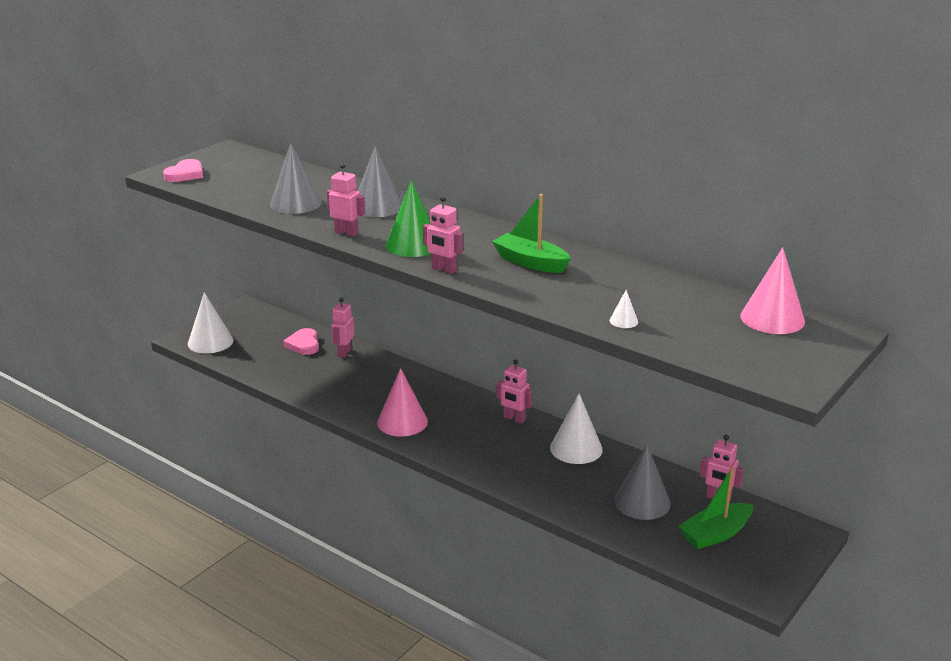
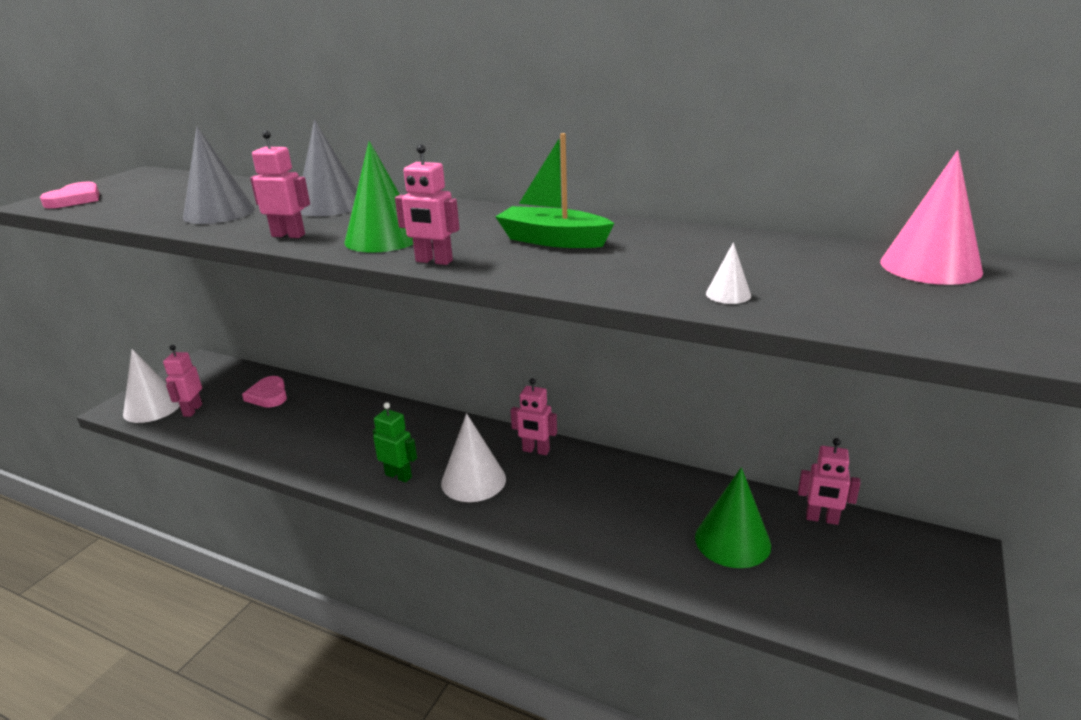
camera: 10 degrees left, 0 degrees up
pink robot [332,297,355,358] -> pink robot moved to [163,345,202,417]
pink cone [377,368,428,437] -> green robot [373,402,417,483]
white cone [550,394,603,464] -> white cone moved to [441,413,506,502]
grey cone [614,444,671,520] -> green cone [695,467,771,568]
green boat [679,467,753,549] -> none

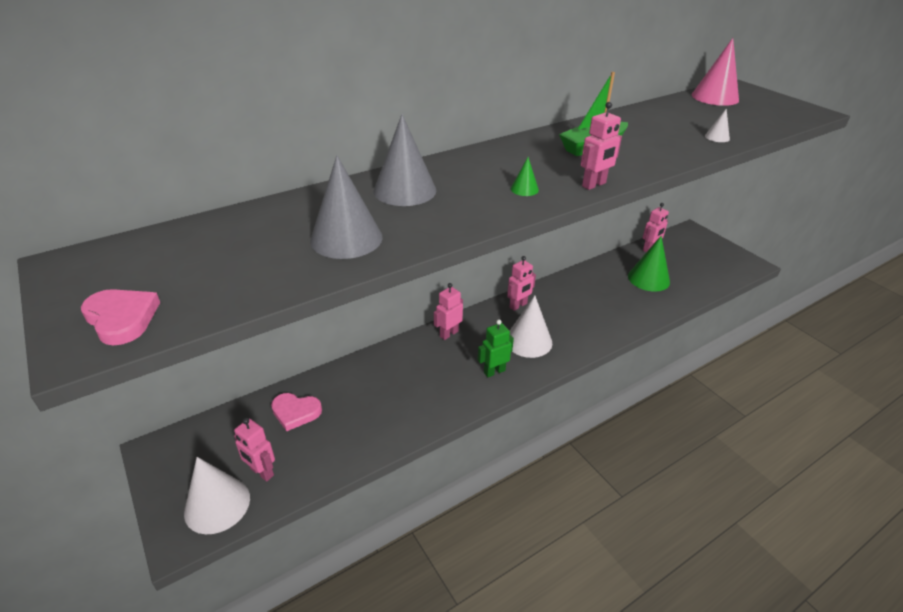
camera: 60 degrees left, 10 degrees up
pink robot [250,131,310,238] -> pink robot moved to [434,283,463,340]
green cone [345,141,413,253] -> green cone [511,157,539,196], size x0.45

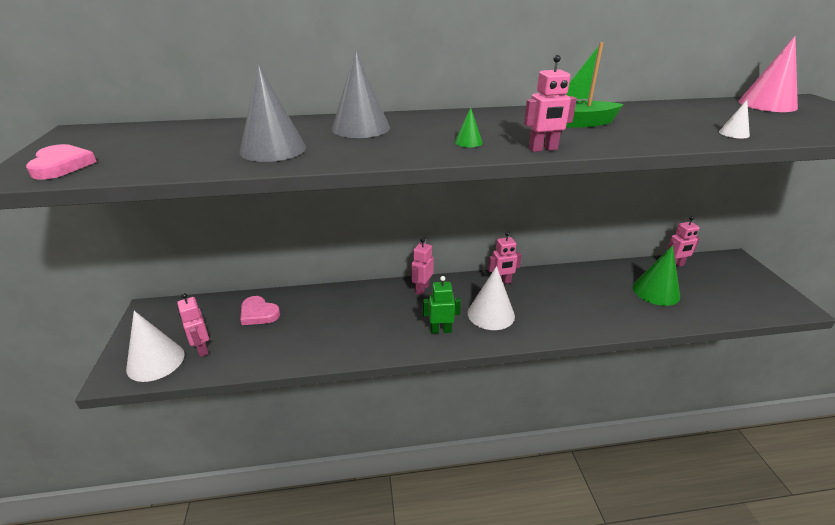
camera: 25 degrees right, 5 degrees down
pink robot [434,283,463,340] -> pink robot turned 45 degrees counterclockwise [411,238,434,295]

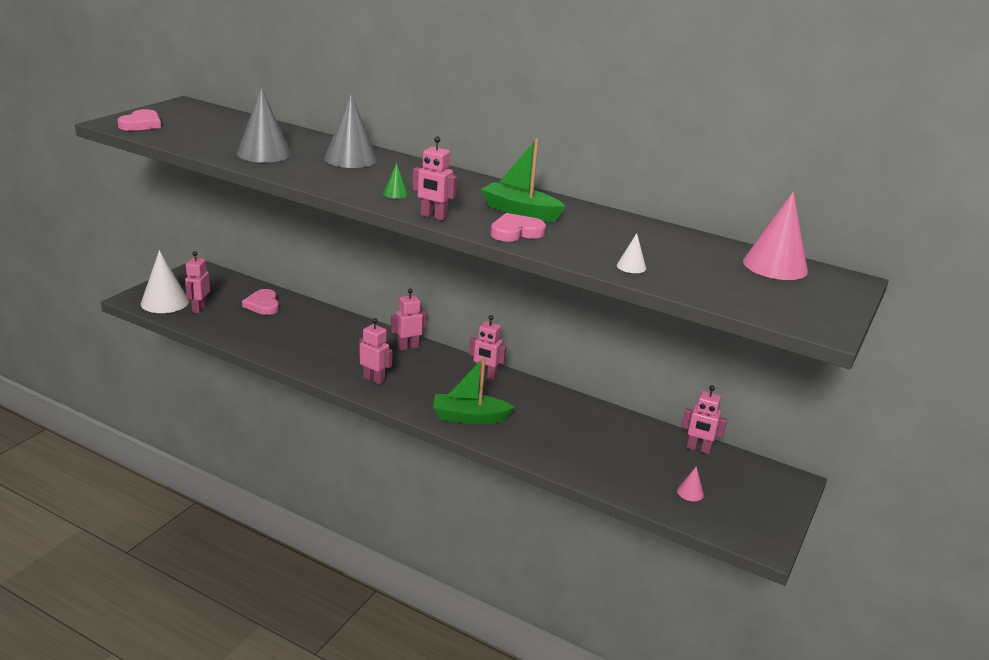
camera: 35 degrees right, 5 degrees down
green robot [423,276,461,334] -> pink robot [359,318,392,385]
white cone [468,266,515,330] -> none
green cone [633,245,680,306] -> none
none -> green boat [433,357,515,424]
none -> pink heart [491,213,546,242]
none -> pink cone [677,466,704,501]

